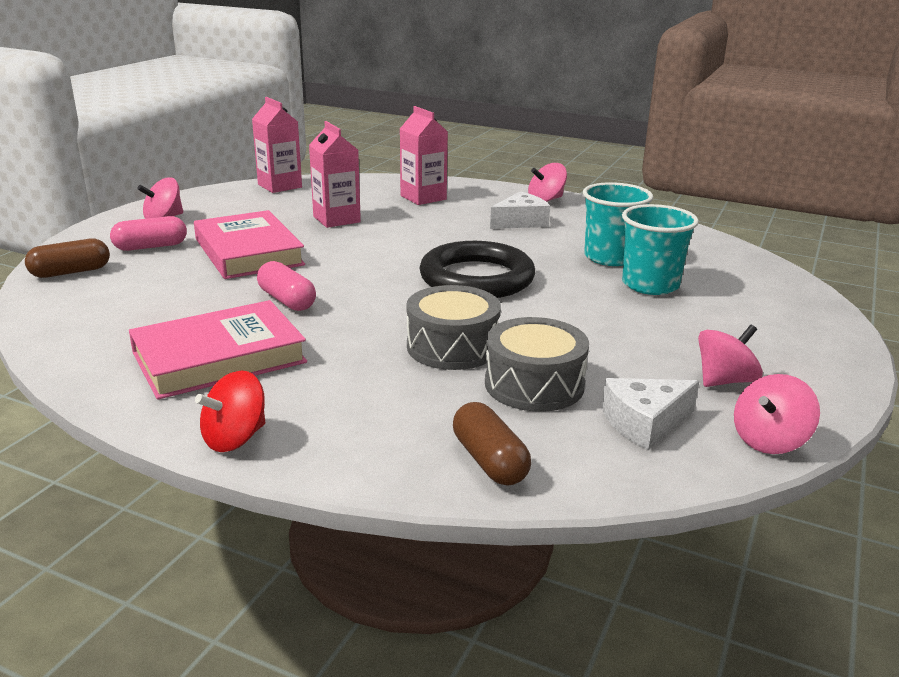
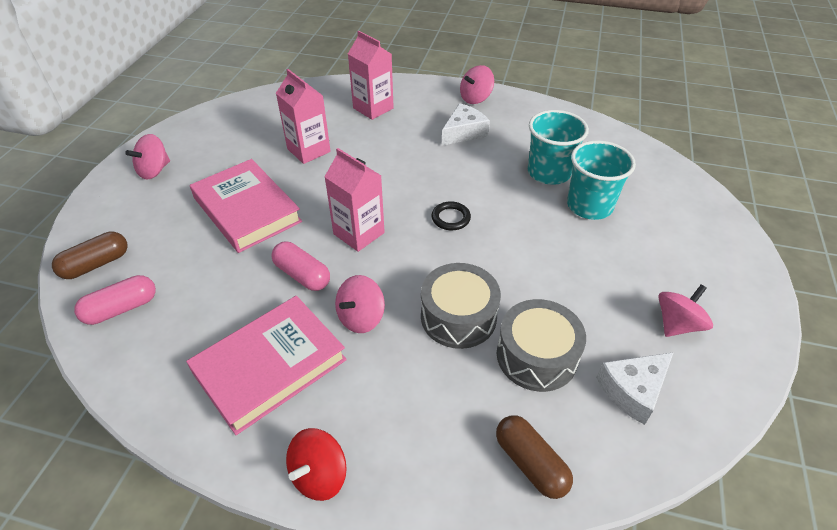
camera: 10 degrees left, 20 degrees up
pink capsule [110,216,187,251] -> pink capsule moved to [74,275,156,325]
pink carton [252,97,302,193] -> pink carton moved to [324,148,385,252]
black ring [420,241,535,298] -> black ring [431,201,471,230], size x0.41
pink spinning top [734,374,820,454] -> pink spinning top moved to [335,275,385,333]

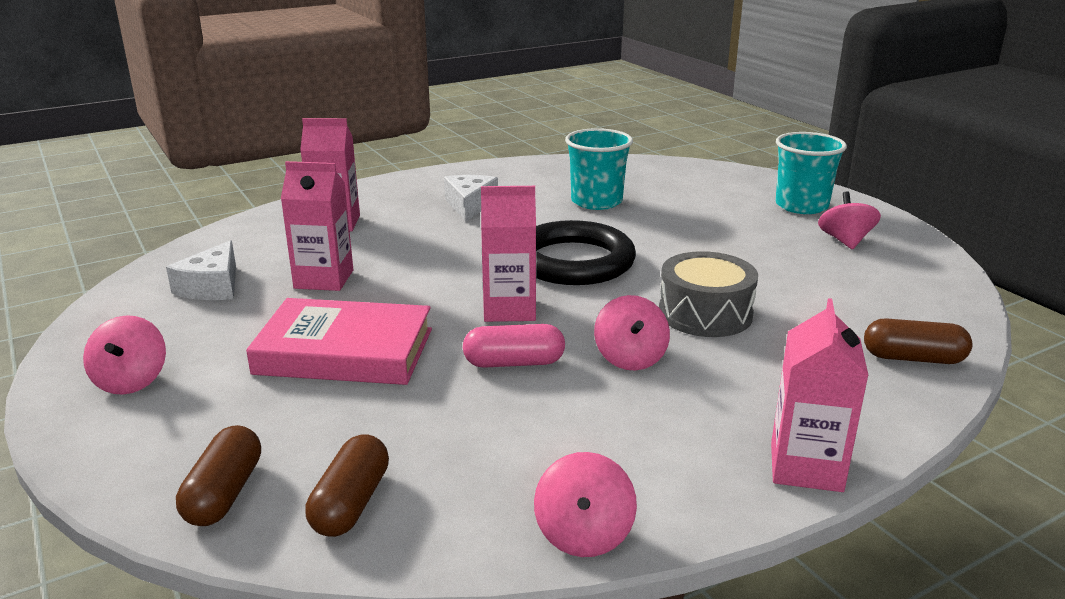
camera: 45 degrees left, 20 degrees down
pink capsule [74,275,156,325] -> brown capsule [305,434,389,537]
pink book [186,296,347,435] -> none
red spinning top [286,428,347,501] -> pink carton [771,298,869,492]
black ring [431,201,471,230] -> black ring [536,220,636,285], size x2.45
pink spinning top [460,65,494,104] -> pink spinning top moved to [534,452,637,557]
grey drum [497,299,586,392] -> none
turquoise cup [567,140,636,220] -> turquoise cup moved to [775,132,847,214]
white cheese [596,352,674,425] -> white cheese moved to [166,240,236,300]

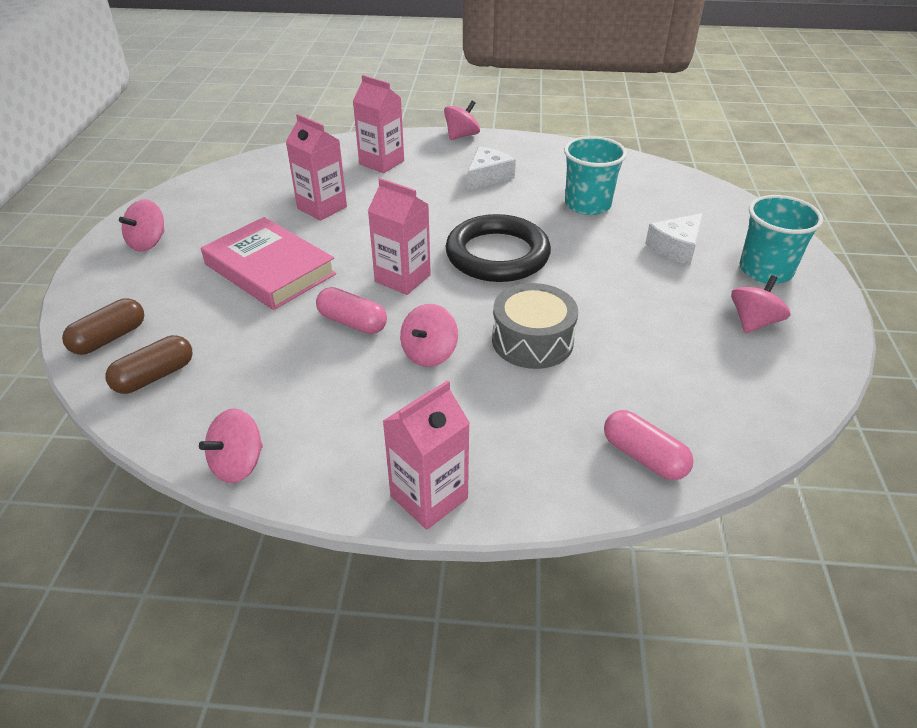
camera: 35 degrees right, 15 degrees up
white cheese [166,240,236,300] -> white cheese moved to [645,213,703,265]
brown capsule [864,318,973,364] -> pink capsule [604,410,694,480]
none -> pink spinning top [444,101,480,140]

